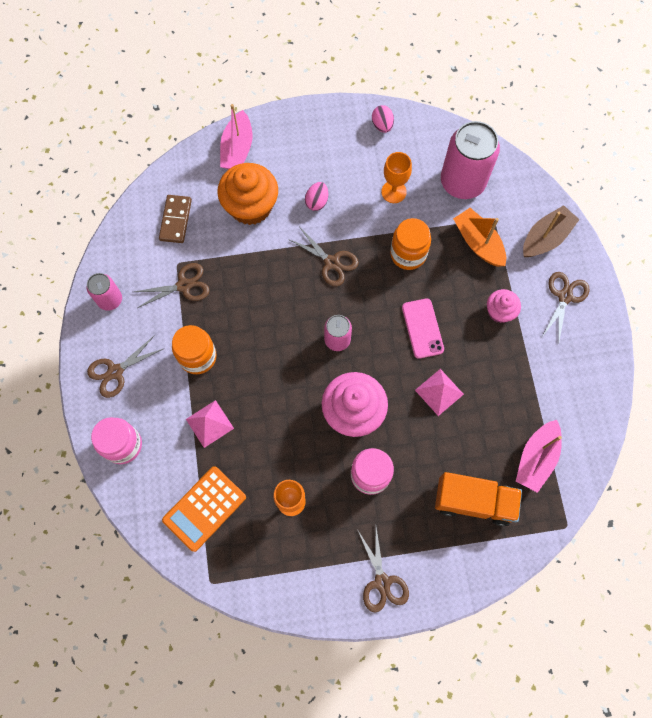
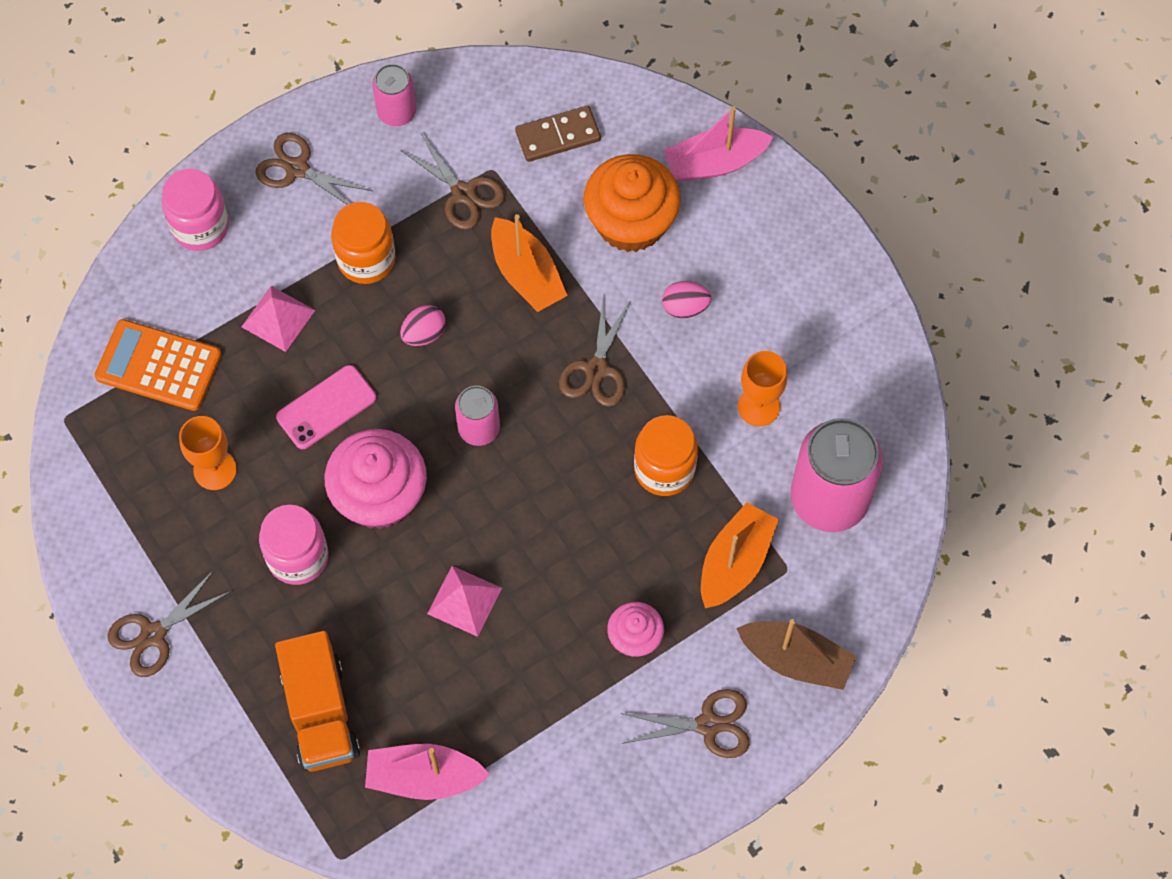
camera: 65 degrees right, 5 degrees down
pink egg [372,105,394,133] -> pink egg moved to [400,305,446,346]
pink phone [402,298,444,359] -> pink phone moved to [276,365,376,449]
none -> orange boat [491,214,568,312]

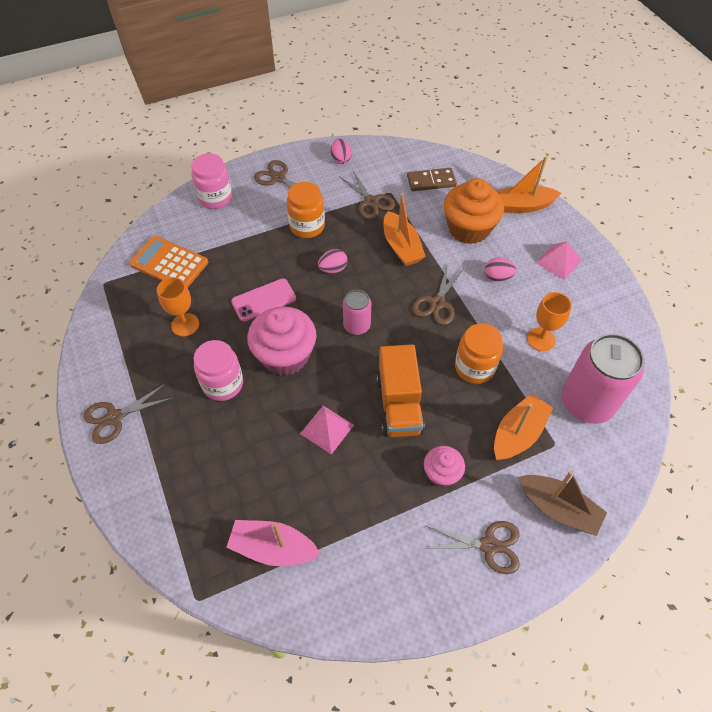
camera: 10 degrees right, 10 degrees down
pink pyramid [241,286,315,352] -> pink pyramid moved to [536,241,582,280]
orange truck [275,631,360,772] -> orange truck moved to [376,344,425,437]
pink can [372,64,416,126] -> pink egg [331,139,352,164]
pink boat [663,106,773,182] -> orange boat [496,157,561,213]

